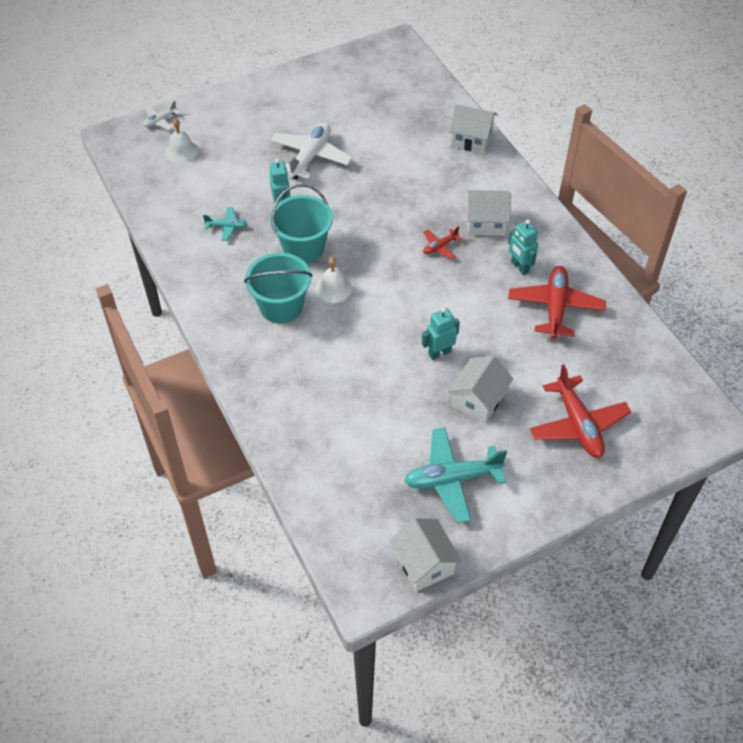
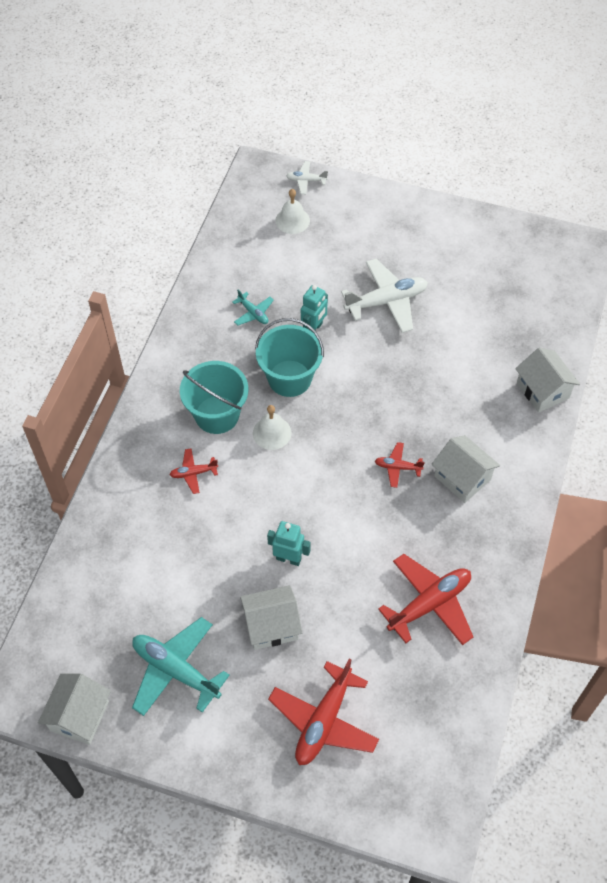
camera: 45 degrees right, 5 degrees up
turquoise robot [508,219,538,275] -> none
none -> red plane [169,448,218,494]

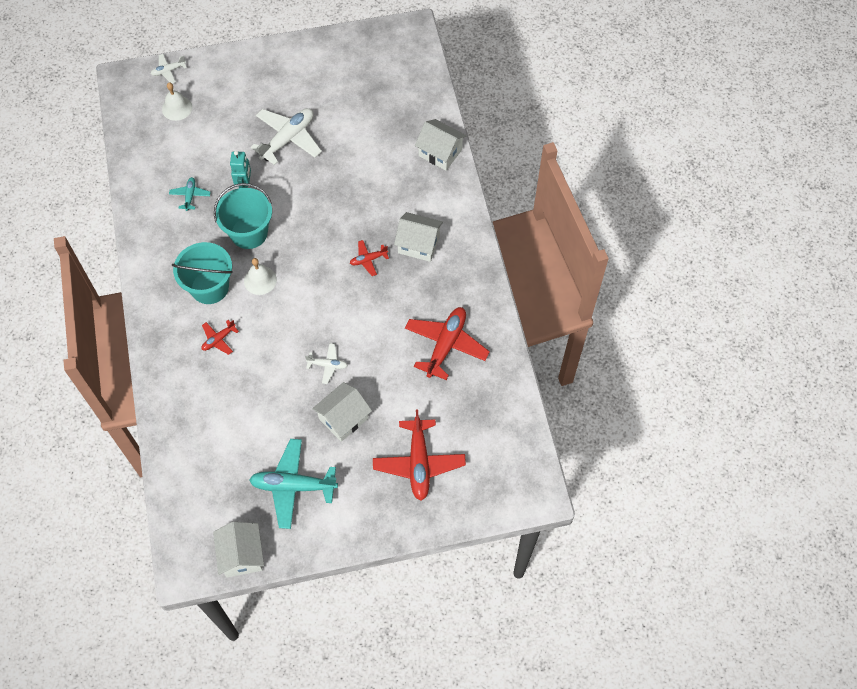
camera: 30 degrees left, 5 degrees up
turquoise plane [233,289,274,326] -> turquoise plane turned 105 degrees counterclockwise [169,177,211,211]
turquoise robot [267,521,310,566] -> white plane [305,343,348,384]

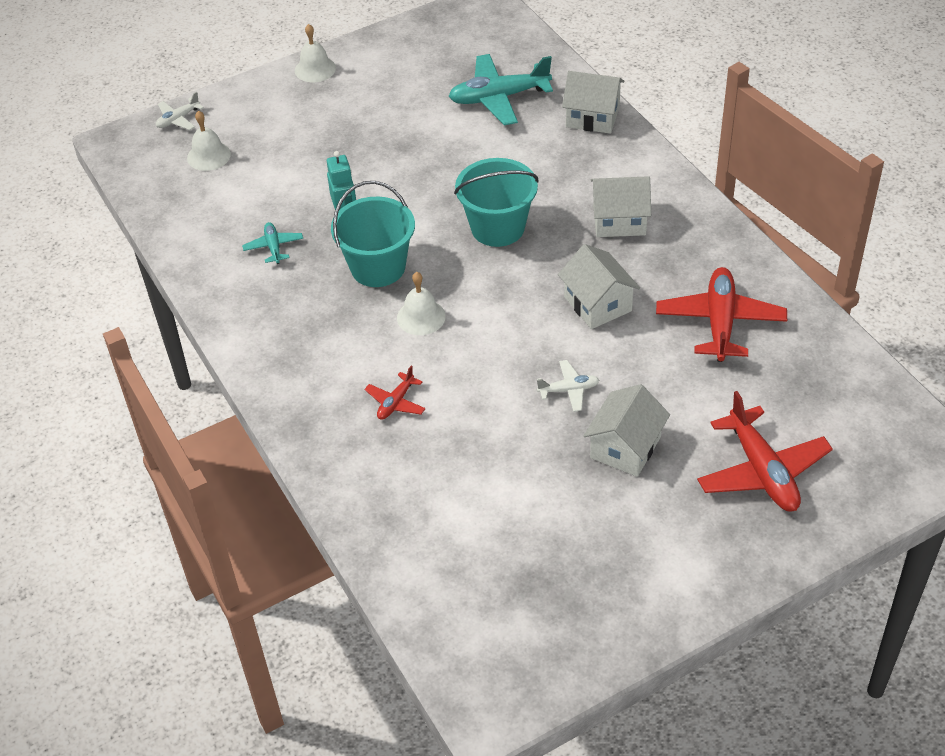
camera: 15 degrees left, 15 degrees down
turquoise bucket [172,242,233,304] -> turquoise bucket moved to [454,158,539,247]
white house [213,522,264,577] -> white house moved to [558,244,640,329]
turquoise plane [249,439,338,529] -> turquoise plane moved to [448,54,553,125]
white plane [251,108,322,165] -> none
red plane [350,240,389,276] -> none
none -> white bell [295,24,336,82]

